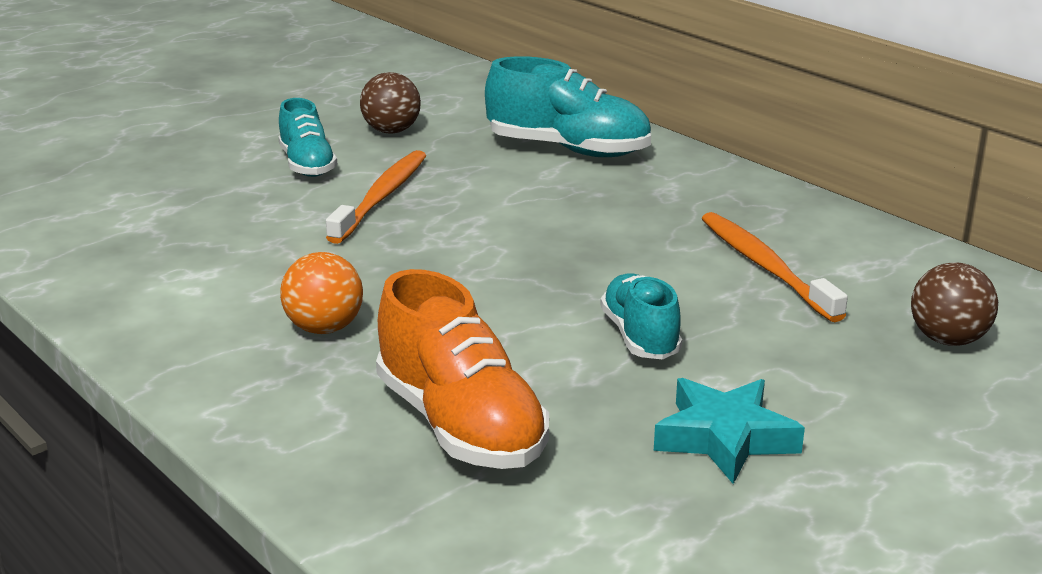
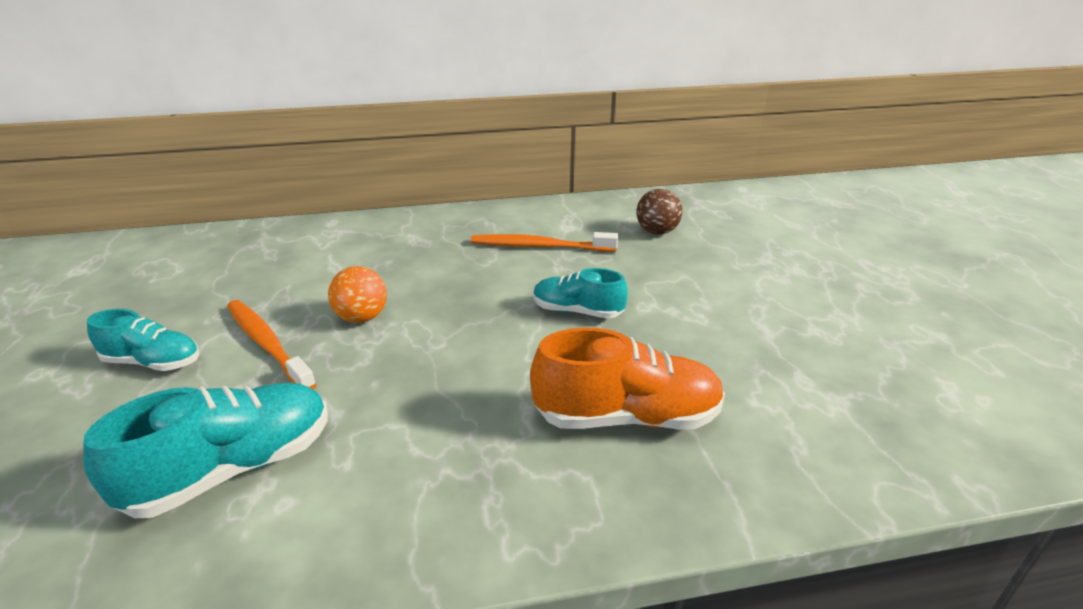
camera: 60 degrees left, 5 degrees up
orange ball [280,252,363,334] -> orange ball moved to [328,266,387,323]
brown ball [360,72,421,133] -> none
turquoise shoe [485,56,651,157] -> turquoise shoe moved to [83,383,328,518]
turquoise star [654,378,805,484] -> none

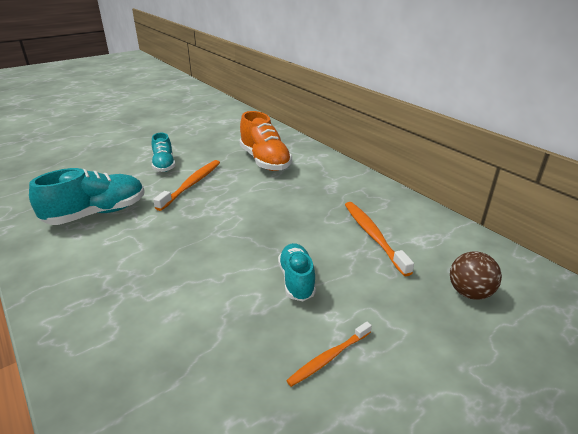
camera: 65 degrees right, 0 degrees up
turquoise shoe [83,383,328,518] -> turquoise shoe turned 60 degrees counterclockwise [29,168,145,225]
orange ball [328,266,387,323] -> none
orange shoe [530,328,725,429] -> orange shoe moved to [239,111,292,171]
none -> orange toothbrush [286,321,372,387]

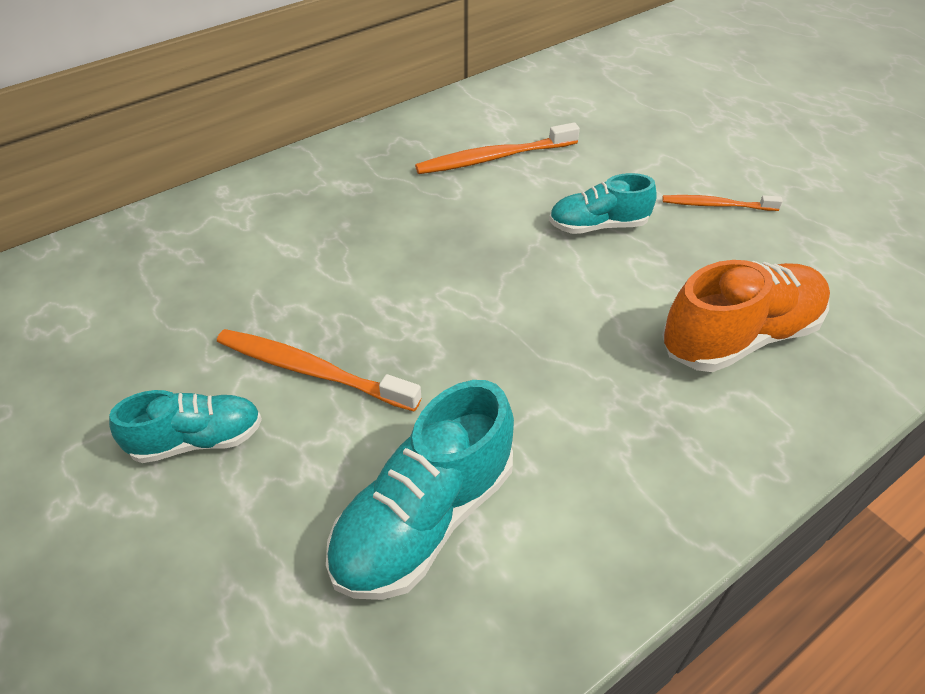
camera: 90 degrees left, 15 degrees up
turquoise shoe [29,168,145,225] -> turquoise shoe turned 105 degrees counterclockwise [326,380,514,600]
orange shoe [239,111,292,171] -> orange shoe moved to [662,260,830,372]
orange toothbrush [286,321,372,387] -> orange toothbrush turned 135 degrees clockwise [662,195,783,211]
brown ball [450,251,502,300] -> none

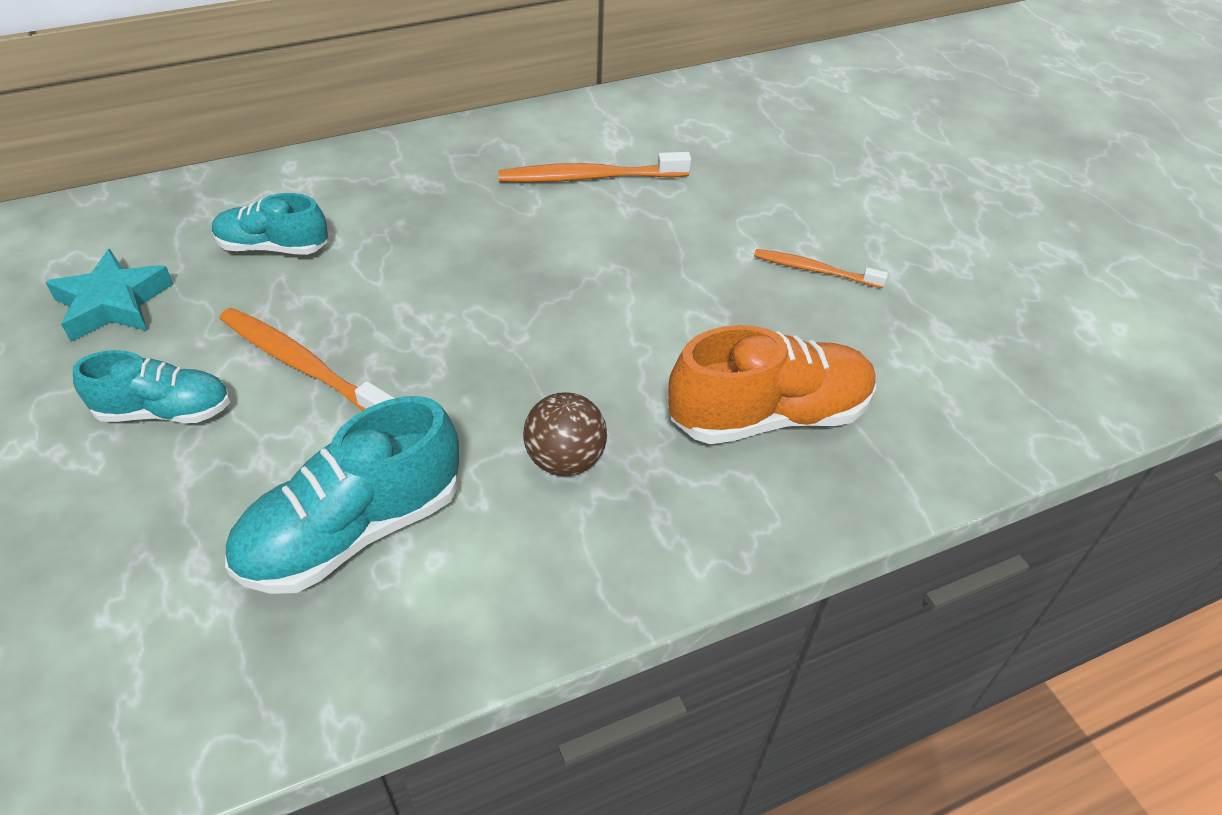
camera: 10 degrees right, 0 degrees up
turquoise shoe [549,173,657,234] -> turquoise shoe moved to [212,193,328,255]
none -> turquoise star [45,249,173,342]
none -> brown ball [523,392,607,476]

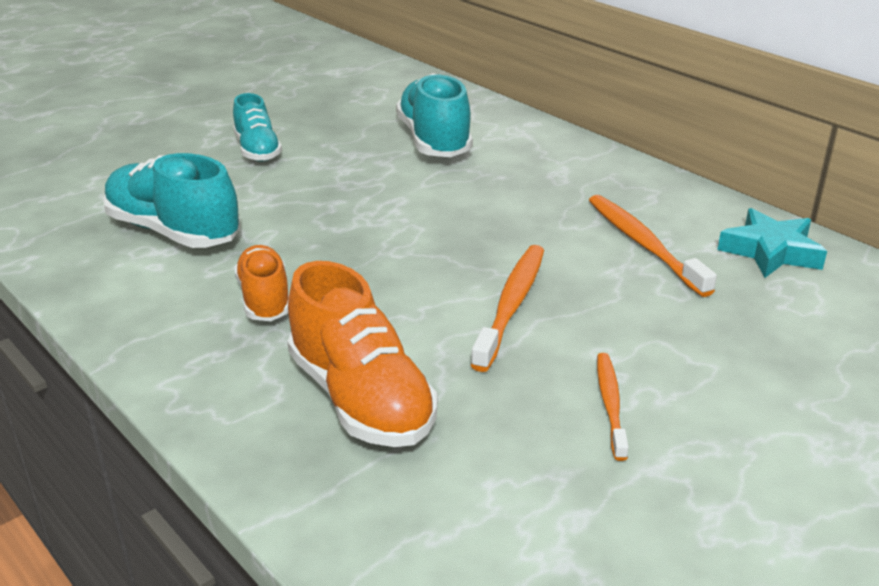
camera: 75 degrees right, 15 degrees down
turquoise star [45,249,173,342] -> turquoise star moved to [717,208,827,278]
turquoise shoe [212,193,328,255] -> turquoise shoe [396,73,473,157], size x1.60
orange toothbrush [220,308,394,411] -> orange toothbrush moved to [471,245,544,372]
brown ball [523,392,607,476] -> orange shoe [234,245,289,321]

